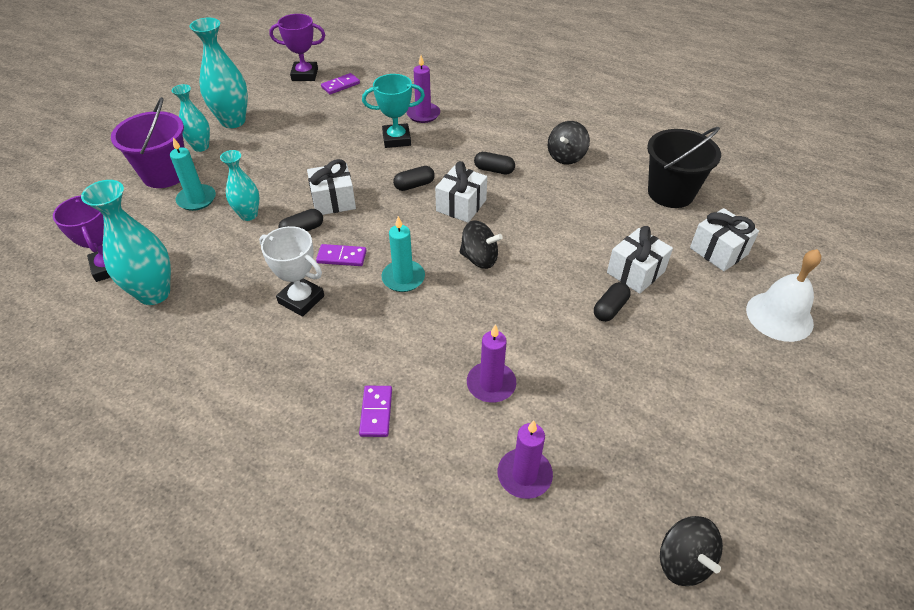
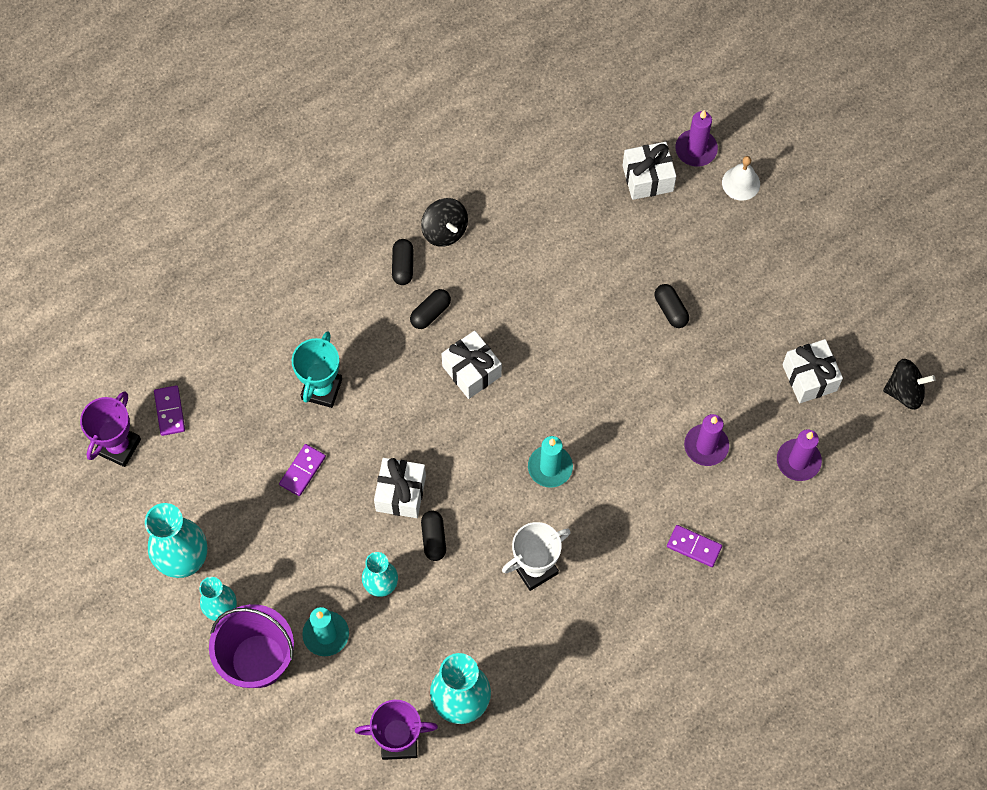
camera: 65 degrees left, 20 degrees up
purple domino [316,244,367,266] -> purple domino moved to [279,444,326,496]
black capsule [393,166,435,191] -> black capsule moved to [392,239,413,285]
purple candle [406,55,440,123] -> purple candle moved to [675,110,718,167]
black spinning top [460,220,503,269] -> none
white gift [607,226,673,294] -> white gift moved to [782,339,843,403]
black bucket [647,127,721,208] -> none
white bell [746,249,821,342] -> white bell [722,156,760,201], size x0.64

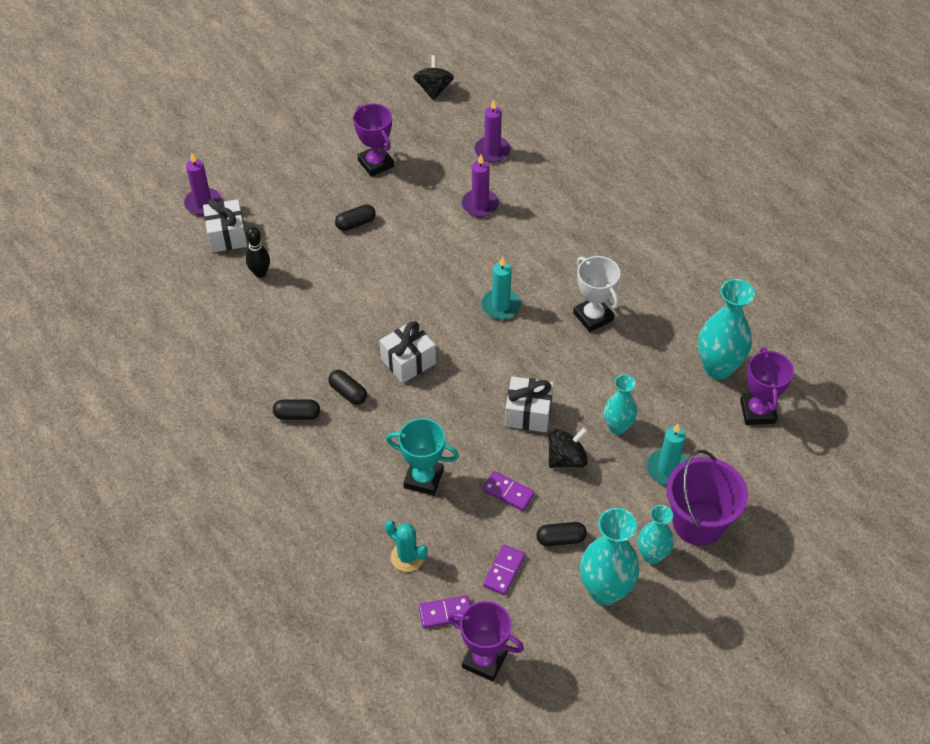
camera: 90 degrees left, 15 degrees down
black spinning top [421,198,468,247] -> black spinning top moved to [548,427,588,468]
black capsule [421,511,446,561] -> black capsule moved to [537,522,587,546]
purple domino [667,525,722,567] -> purple domino moved to [483,545,525,595]
white bell [722,156,760,201] -> none
white gift [782,339,843,403] -> none
none -> black bowling pin [246,227,270,278]
none -> purple trophy [353,104,394,177]
none -> turquoise cactus [385,520,427,572]

